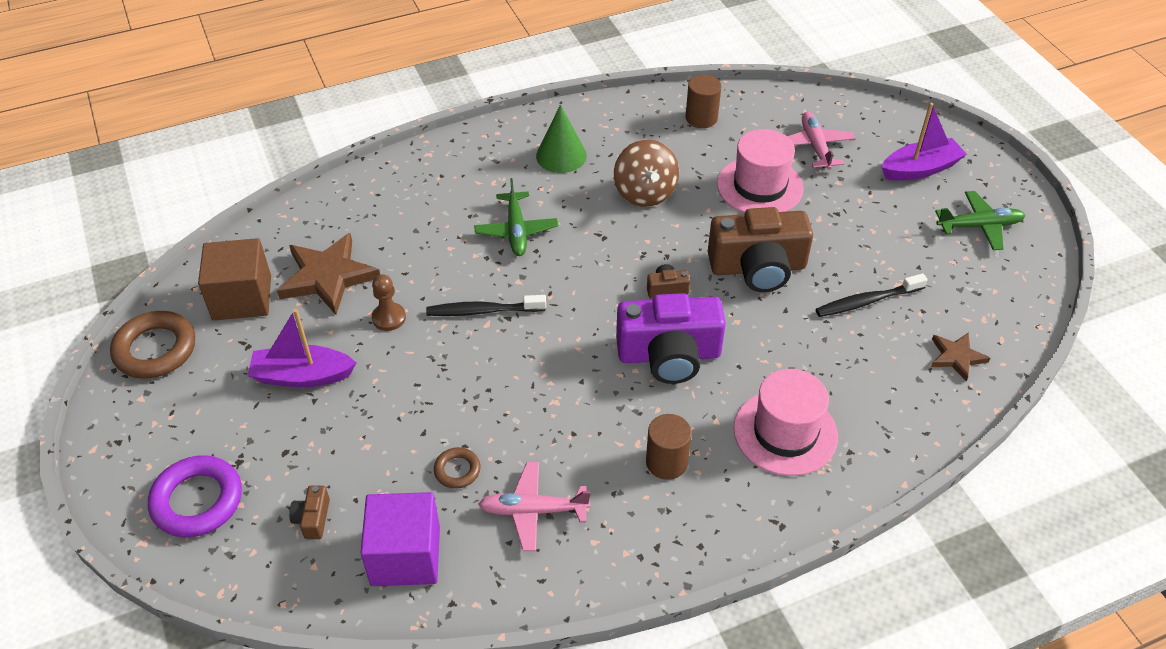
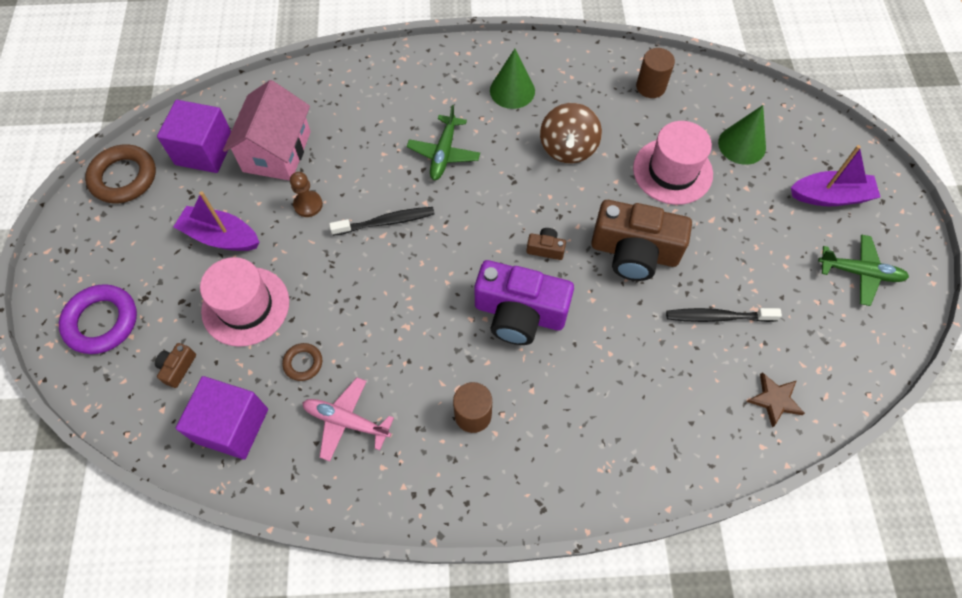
camera: 20 degrees right, 15 degrees up
brown cube [198,238,271,320] -> purple cube [157,100,231,173]
brown star [277,233,380,315] -> pink house [223,80,311,181]
black toothbrush [426,295,546,316] -> black toothbrush turned 150 degrees clockwise [329,207,435,236]
pink hat [734,369,838,476] -> pink hat moved to [200,257,289,347]
pink plane [787,112,855,170] -> green cone [718,105,766,165]

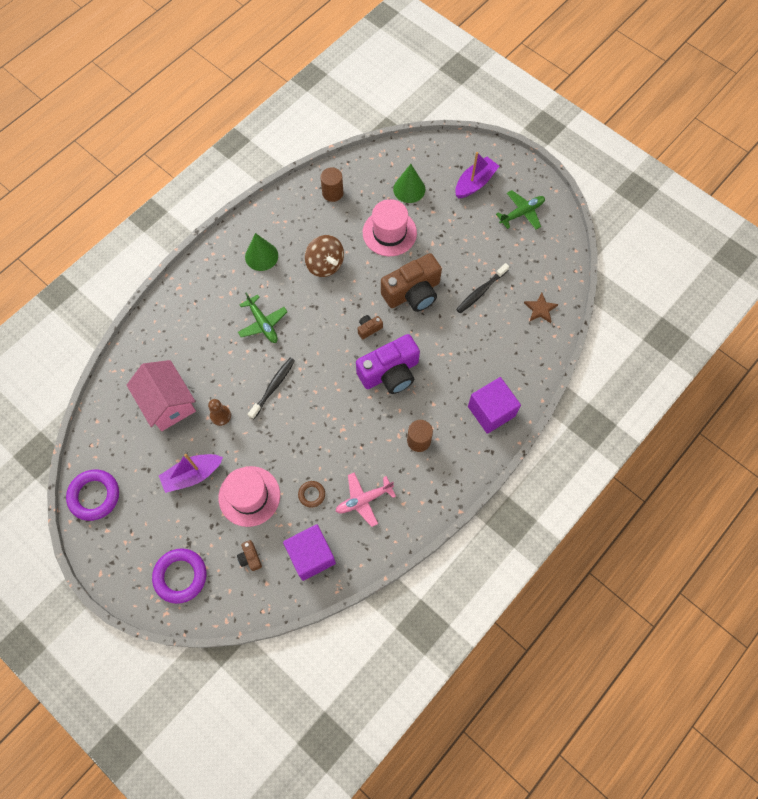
camera: 45 degrees left, 5 degrees up
brown ring [85,145,156,203] -> purple ring [66,470,119,521]
purple cube [157,100,231,173] -> purple cube moved to [468,377,521,434]

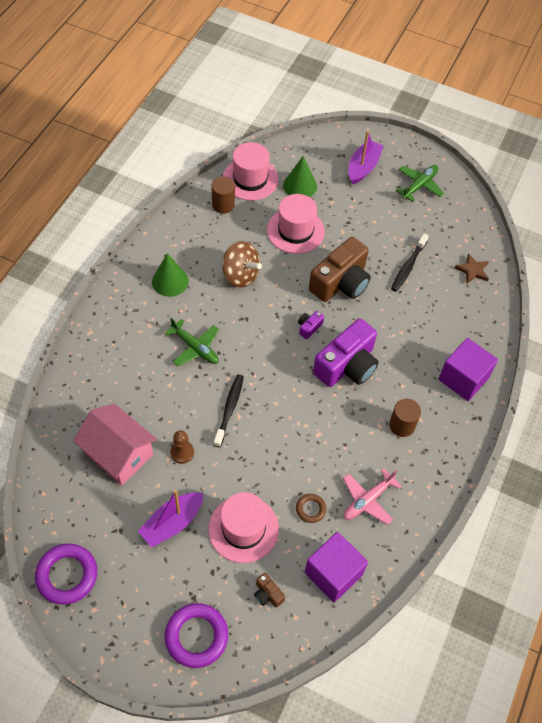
camera: 20 degrees left, 10 degrees down
brown camera [357,315,383,339] -> purple camera [298,311,324,339]
none -> pink hat [223,142,279,201]

